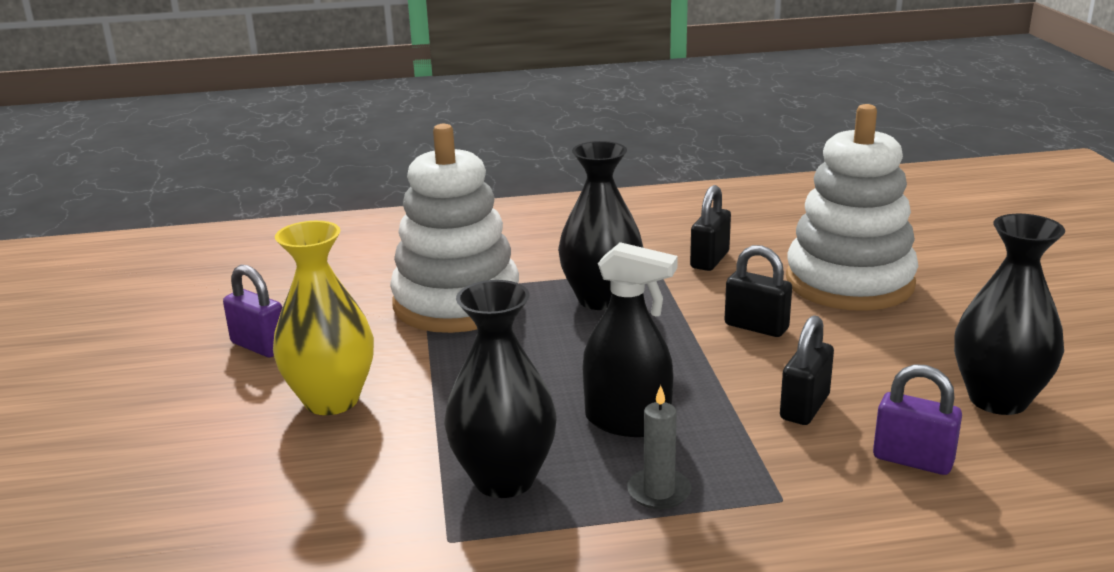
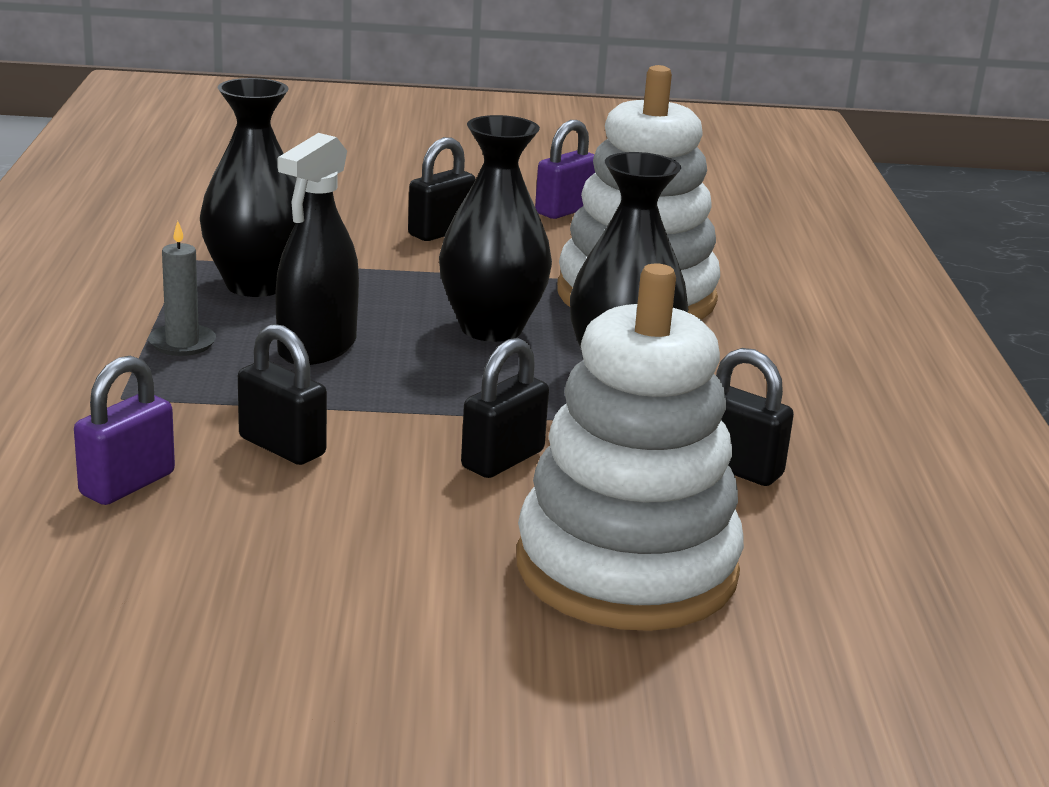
camera: 95 degrees right, 0 degrees up
yellow vase [273,221,374,415] -> black padlock [408,137,476,241]
black vase [954,214,1065,415] -> black vase moved to [439,115,552,342]

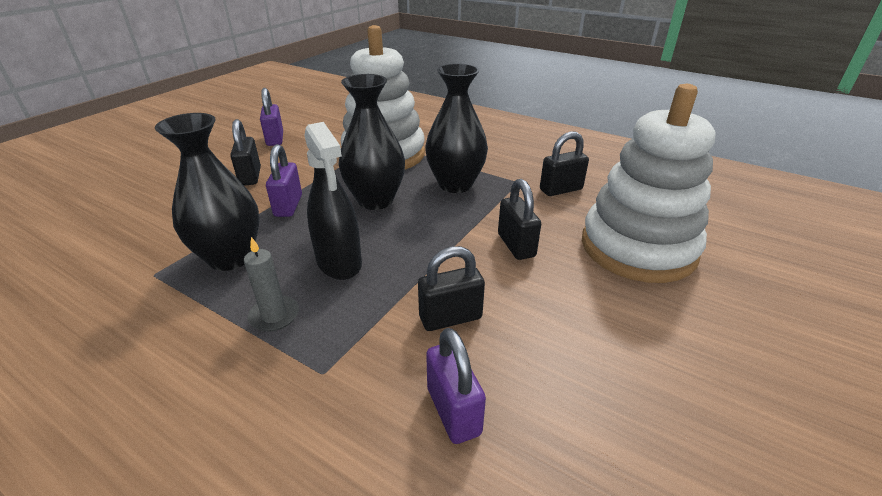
camera: 55 degrees left, 10 degrees up
none -> purple padlock [266,144,302,217]

